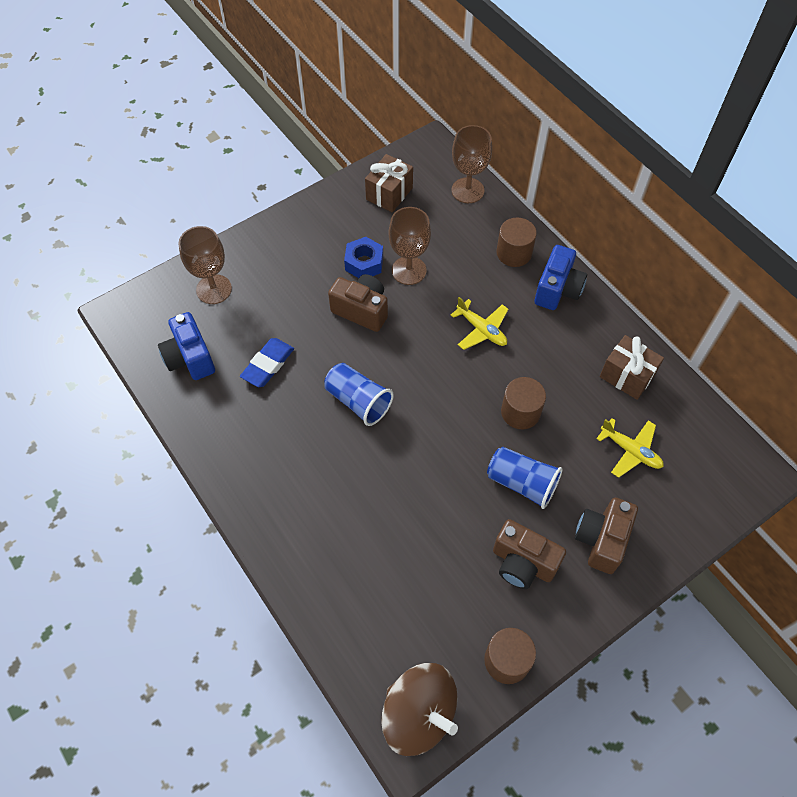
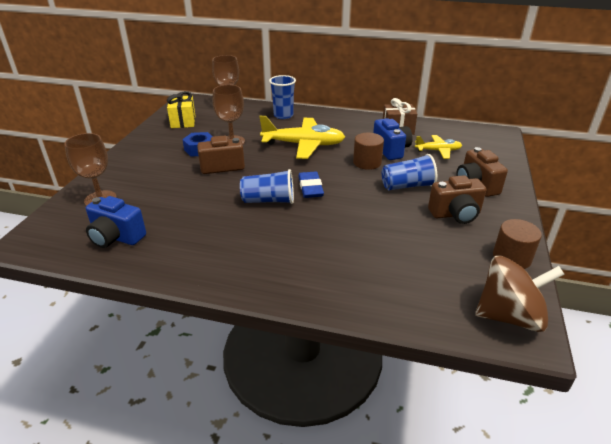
camera: 40 degrees left, 25 degrees down
blue eraser [240,338,294,387] -> blue eraser moved to [299,172,324,198]
brown gift [365,154,413,212] -> yellow gift [167,91,195,128]
yellow plane [451,297,508,350] -> yellow plane [259,116,345,159], size x1.81
brown cylinder [496,218,537,267] -> blue cup [269,75,296,119]
blue camera [534,245,587,310] -> blue camera moved to [373,118,413,160]

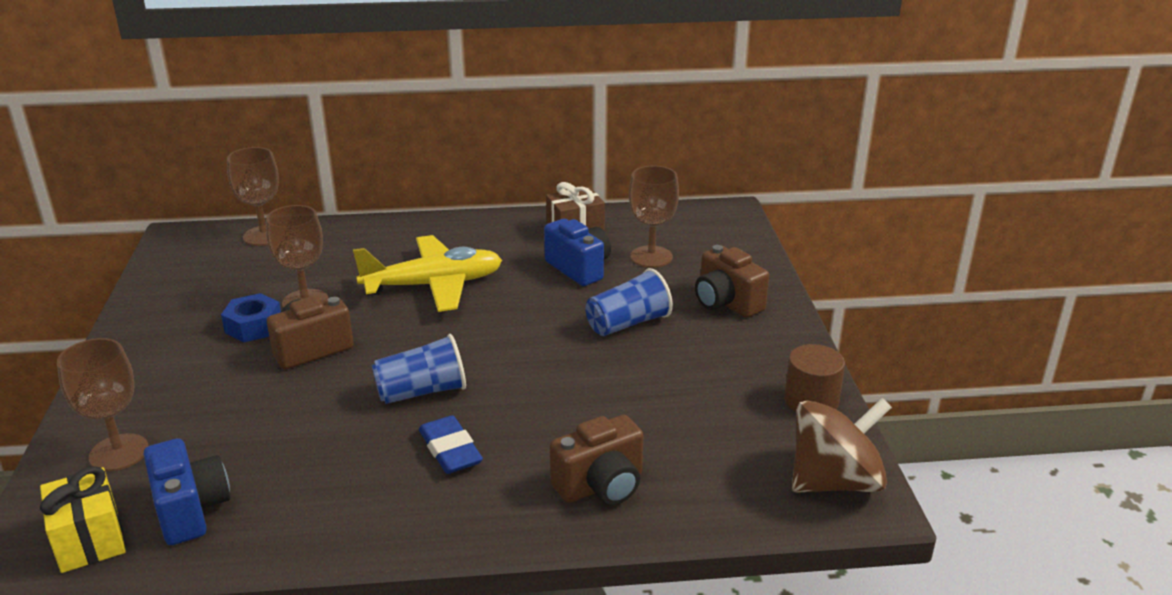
camera: 20 degrees left, 5 degrees down
blue camera [86,196,146,248] -> blue camera turned 120 degrees counterclockwise [144,438,230,545]
yellow gift [167,91,195,128] -> yellow gift moved to [40,466,126,573]
blue cup [269,75,296,119] -> none
blue eraser [299,172,324,198] -> blue eraser moved to [419,415,483,474]
brown cylinder [353,133,384,170] -> none
yellow plane [415,135,462,159] -> brown goblet [629,166,679,268]
brown camera [428,175,486,224] -> brown camera moved to [550,415,643,505]

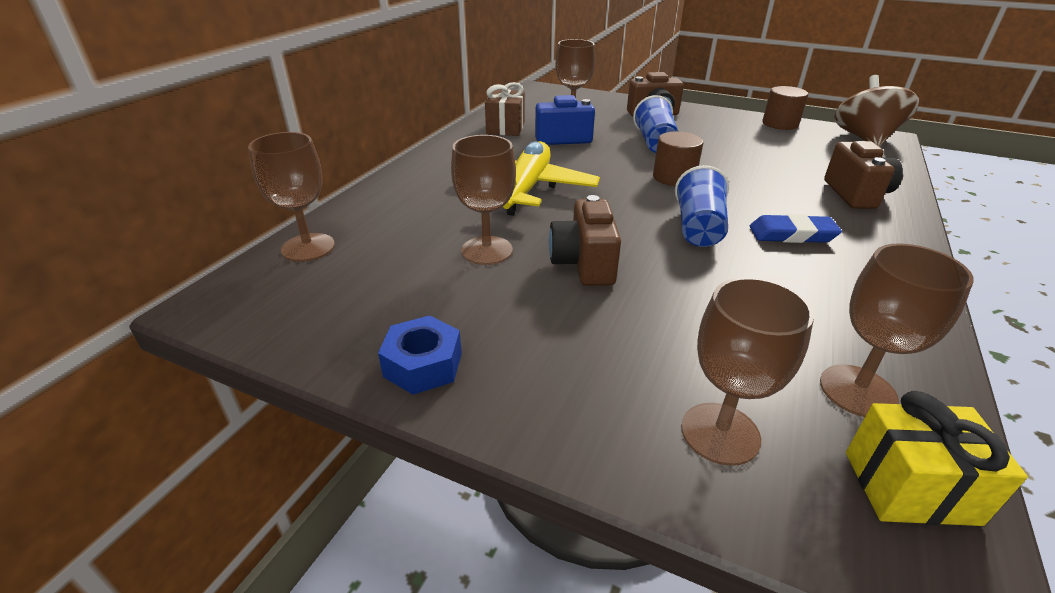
camera: 60 degrees left, 5 degrees up
blue camera [144,438,230,545] -> brown goblet [820,243,974,417]
blue nut [221,293,281,342] -> blue nut moved to [378,315,462,395]
none -> brown cylinder [653,131,703,186]

